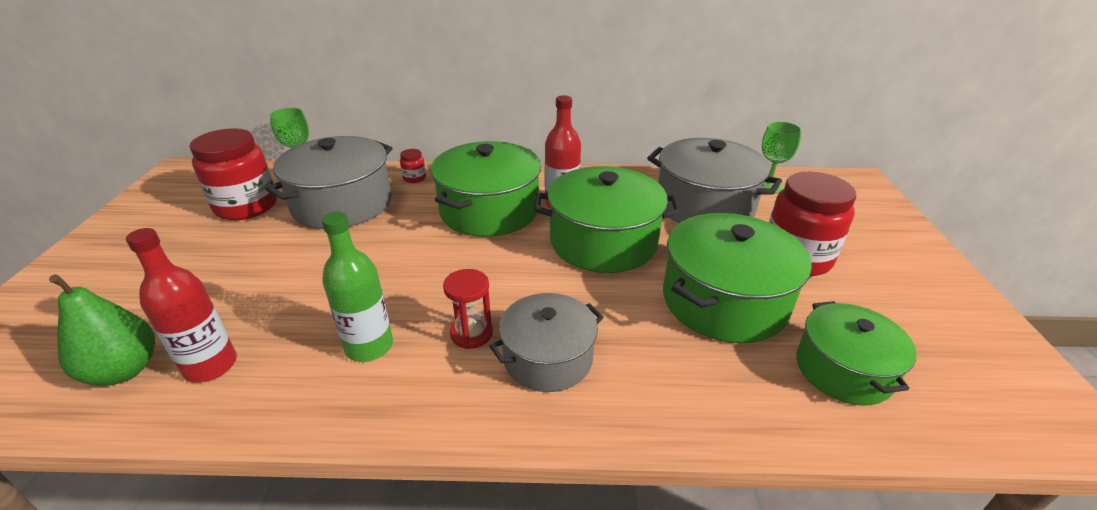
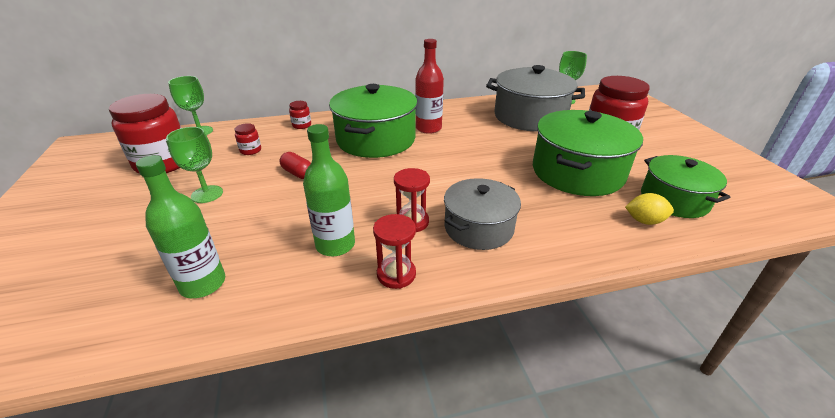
camera: 15 degrees left, 0 degrees up
green pear [49,274,155,385] -> none
red bottle [126,228,237,383] -> green bottle [136,155,225,298]
grey pot [265,136,393,229] -> red jar [235,123,261,155]
green pot [534,166,681,273] -> none
none -> green goblet [166,127,223,203]
none -> red capsule [280,152,311,179]
none -> red hourglass [373,214,416,289]
none -> yellow lemon [625,193,674,225]

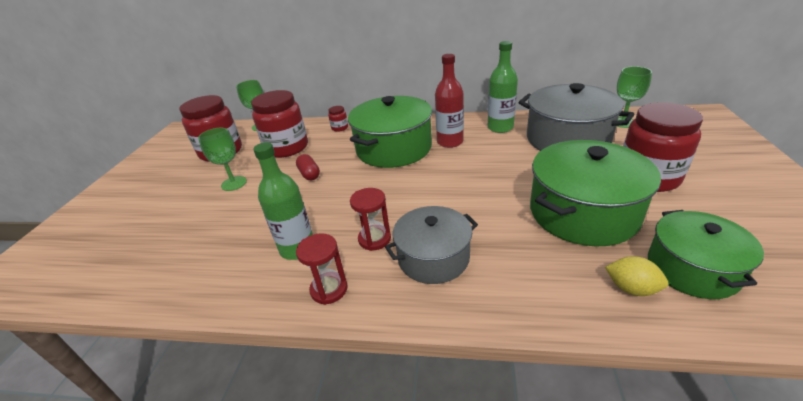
camera: 25 degrees right, 0 degrees up
green bottle [136,155,225,298] -> green bottle moved to [488,41,518,133]
red jar [235,123,261,155] -> red jar [251,90,308,158], size x2.38

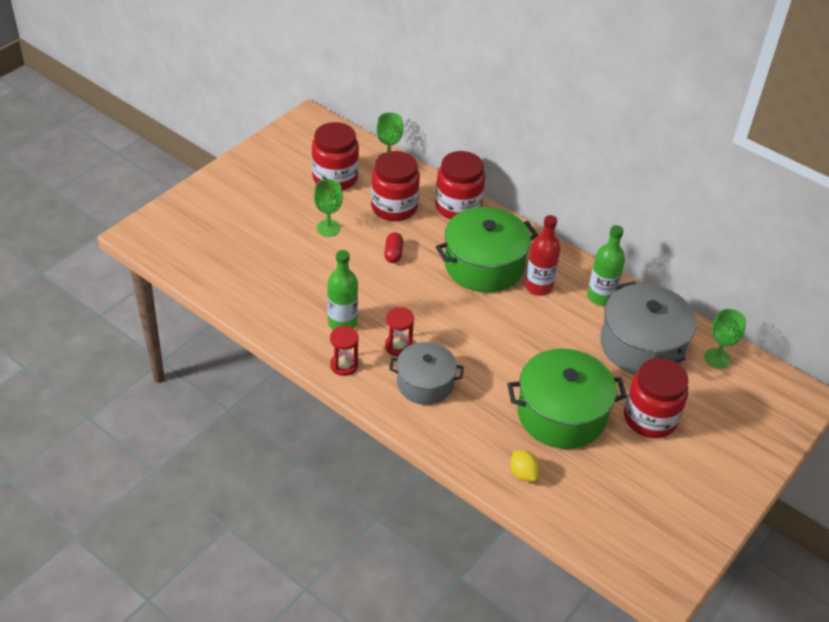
camera: 25 degrees right, 10 degrees up
red jar [328,106,348,132] -> red jar [435,151,485,220], size x2.38
green pot [648,210,764,299] -> none

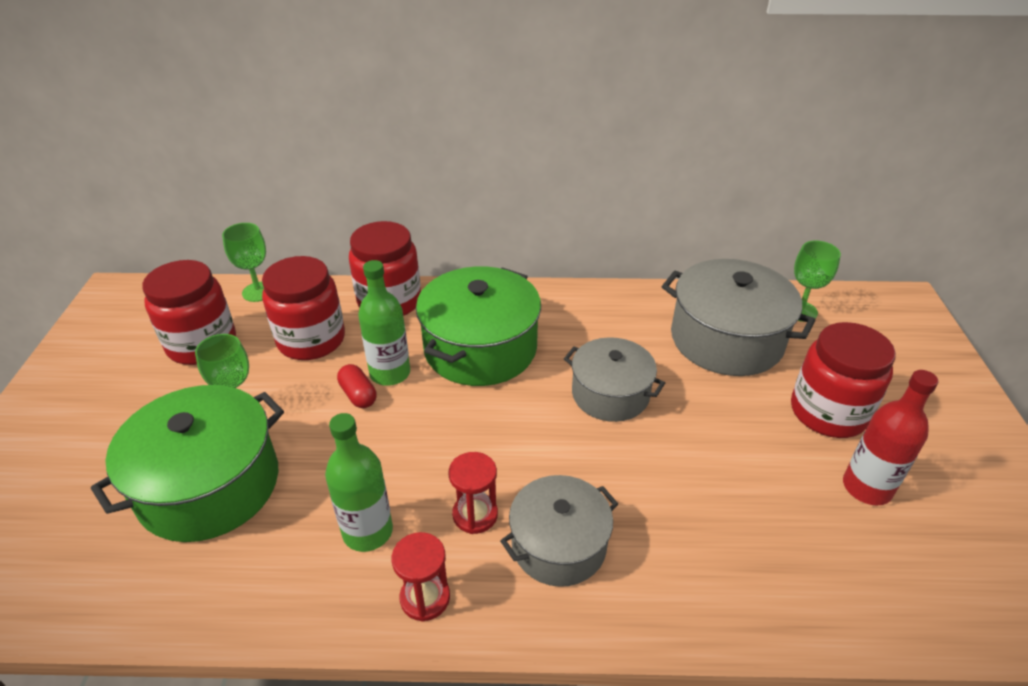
camera: 35 degrees left, 5 degrees down
green pot [507,348,627,449] -> green pot moved to [91,385,284,542]
yellow lemon [510,451,540,482] -> none
red bottle [525,215,560,296] -> red bottle moved to [843,370,938,505]
green bottle [587,225,625,306] -> green bottle moved to [358,260,410,386]
none -> grey pot [564,337,665,422]

